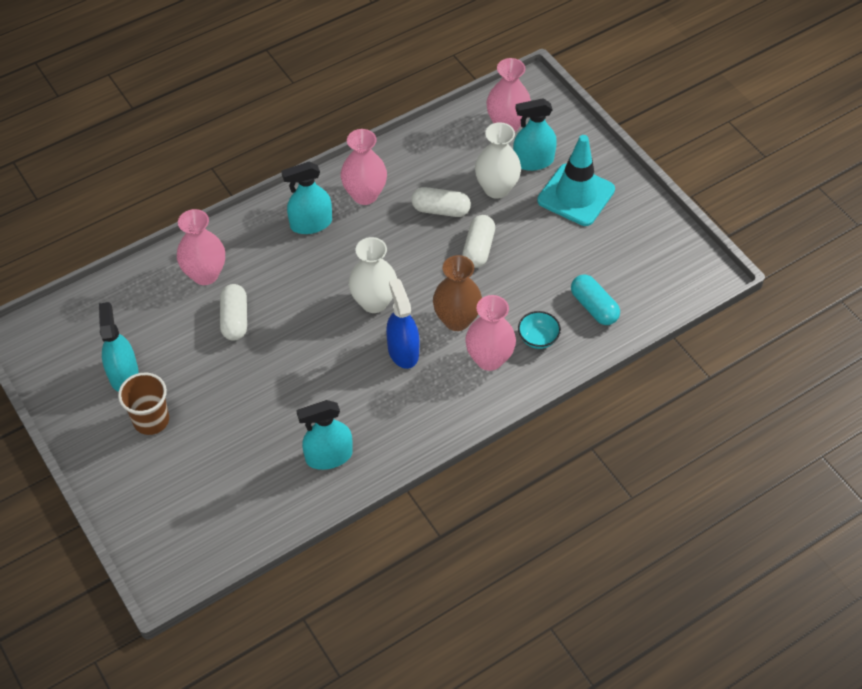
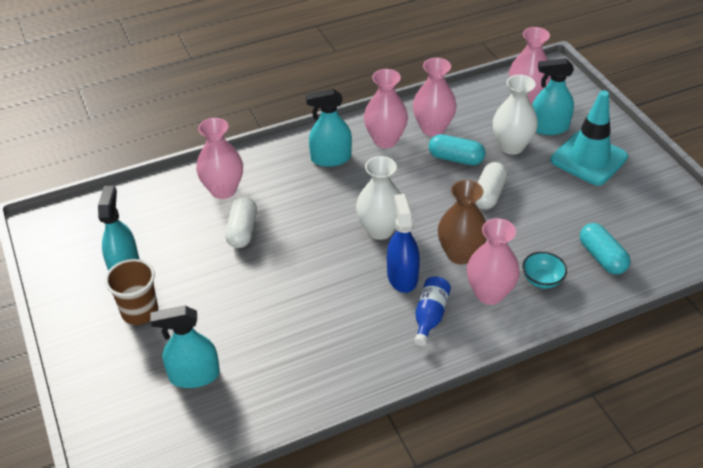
camera: 10 degrees right, 10 degrees down
turquoise spray bottle [297,400,353,470] -> turquoise spray bottle moved to [150,306,220,388]
white capsule [412,187,471,217] -> turquoise capsule [429,134,485,165]
none -> pink vase [413,58,457,137]
none -> blue bottle [414,276,451,346]

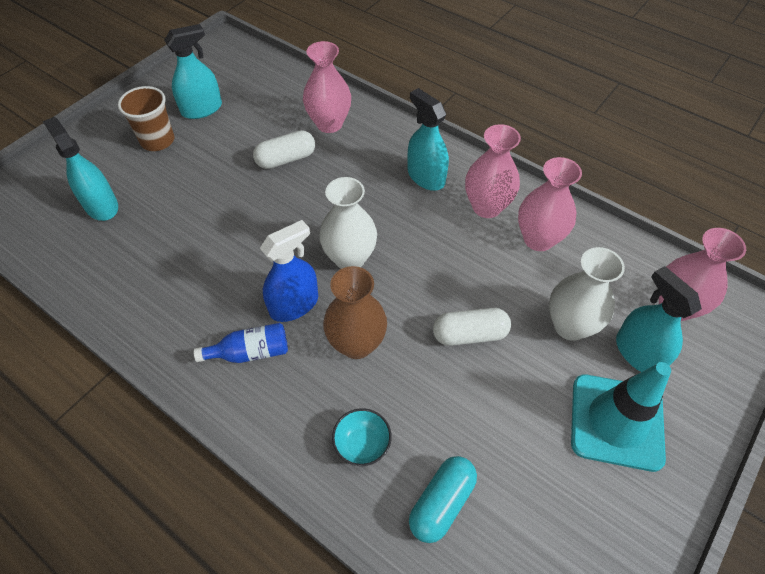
camera: 60 degrees right, 10 degrees up
turquoise capsule [429,134,485,165] -> none
pink vase [467,218,520,305] -> none

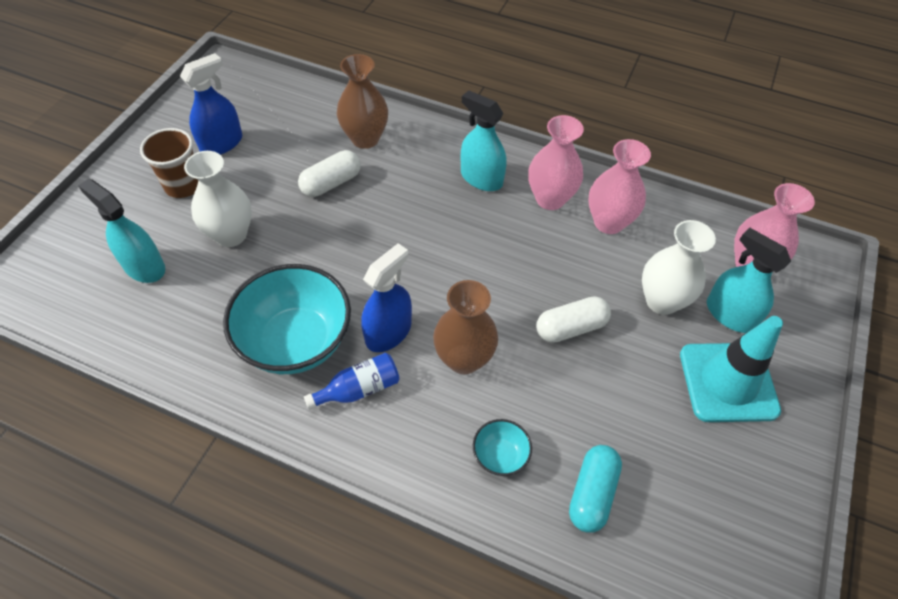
camera: 15 degrees left, 0 degrees up
turquoise spray bottle [164,24,222,119] -> blue spray bottle [180,53,242,155]
pink vase [303,41,351,133] -> brown vase [337,54,388,149]
white vase [319,177,377,269] -> white vase moved to [184,151,252,247]
none -> turquoise bowl [223,264,351,374]

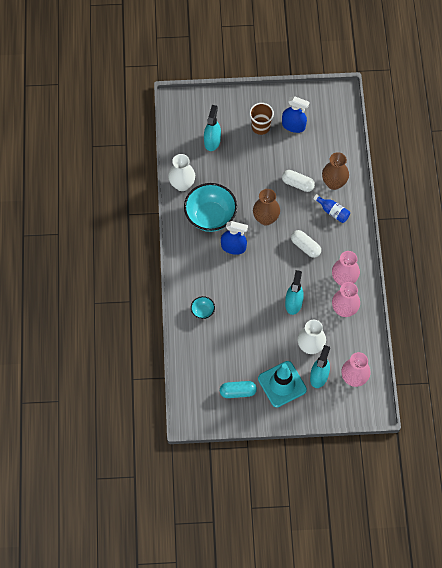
camera: 65 degrees right, 10 degrees up
white vase [184,151,252,247] -> white vase moved to [168,154,195,191]
blue bottle [304,353,400,410] -> blue bottle moved to [313,194,350,223]
brown vase [433,280,498,374] -> brown vase moved to [253,189,280,226]
turquoise spray bottle [461,90,507,191] -> turquoise spray bottle moved to [285,270,304,315]
white capsule [537,296,611,343] -> white capsule moved to [291,230,321,258]
turquoise capsule [569,445,622,533] -> turquoise capsule moved to [220,381,257,398]

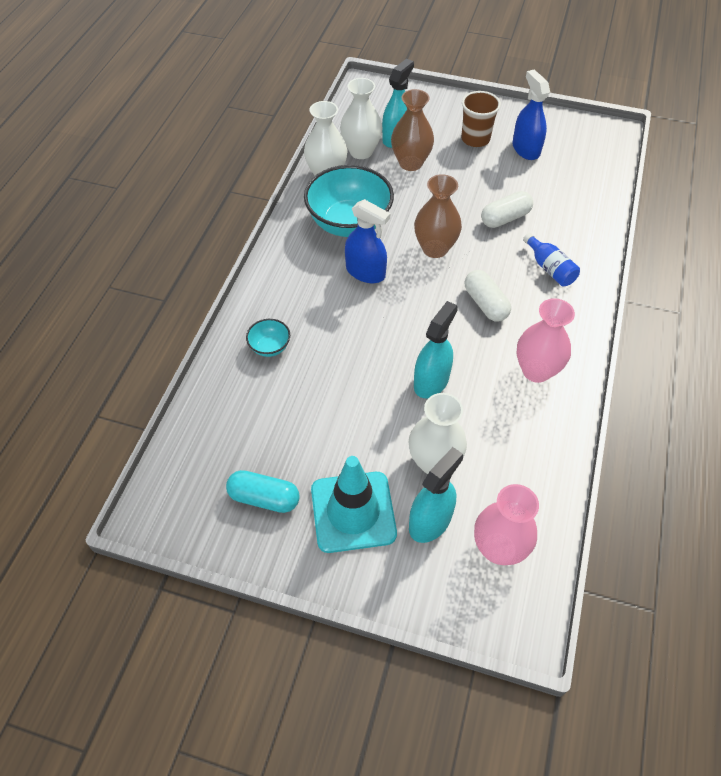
camera: 20 degrees right, 10 degrees down
blue spray bottle [282,96,310,133] -> blue spray bottle turned 150 degrees counterclockwise [512,69,550,160]
white capsule [282,170,315,192] -> white capsule turned 75 degrees counterclockwise [481,191,533,228]
brown vase [322,152,349,190] -> brown vase moved to [391,89,434,171]
pink vase [332,282,360,317] -> none
none -> white vase [340,78,383,159]

